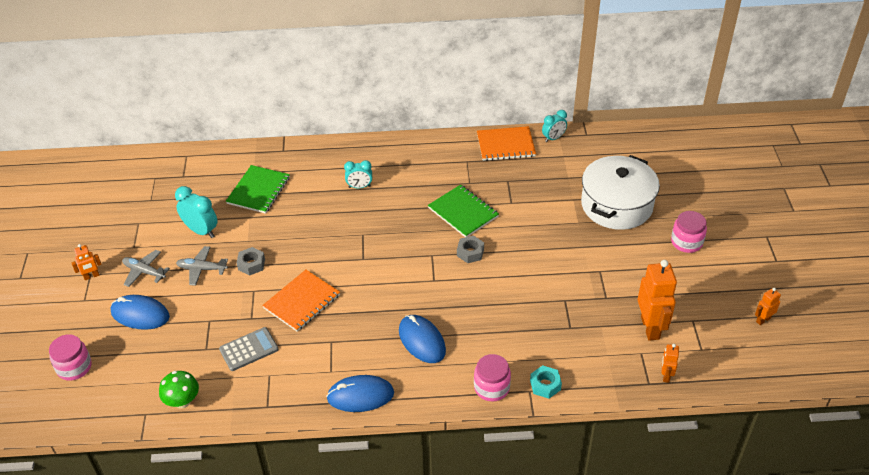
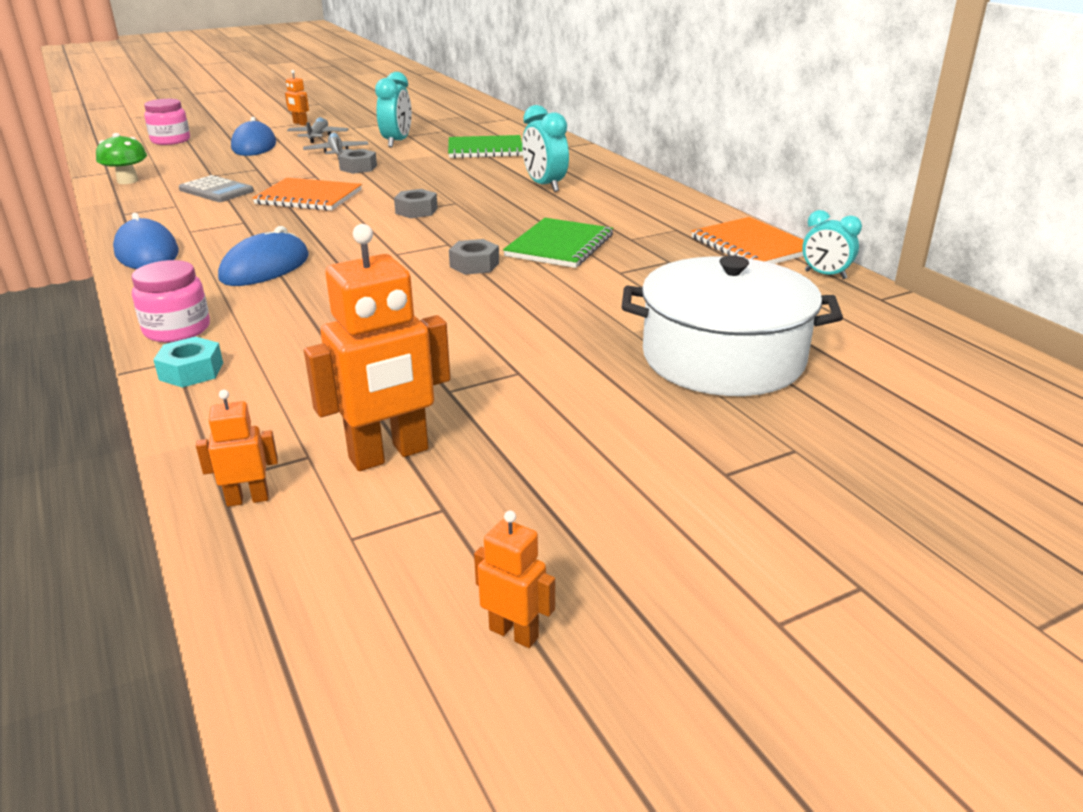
camera: 65 degrees right, 15 degrees down
turquoise clock [344,160,372,188] -> turquoise clock [522,105,569,192], size x1.51
pink jar [671,211,707,253] -> none
none -> grey nut [394,189,438,218]

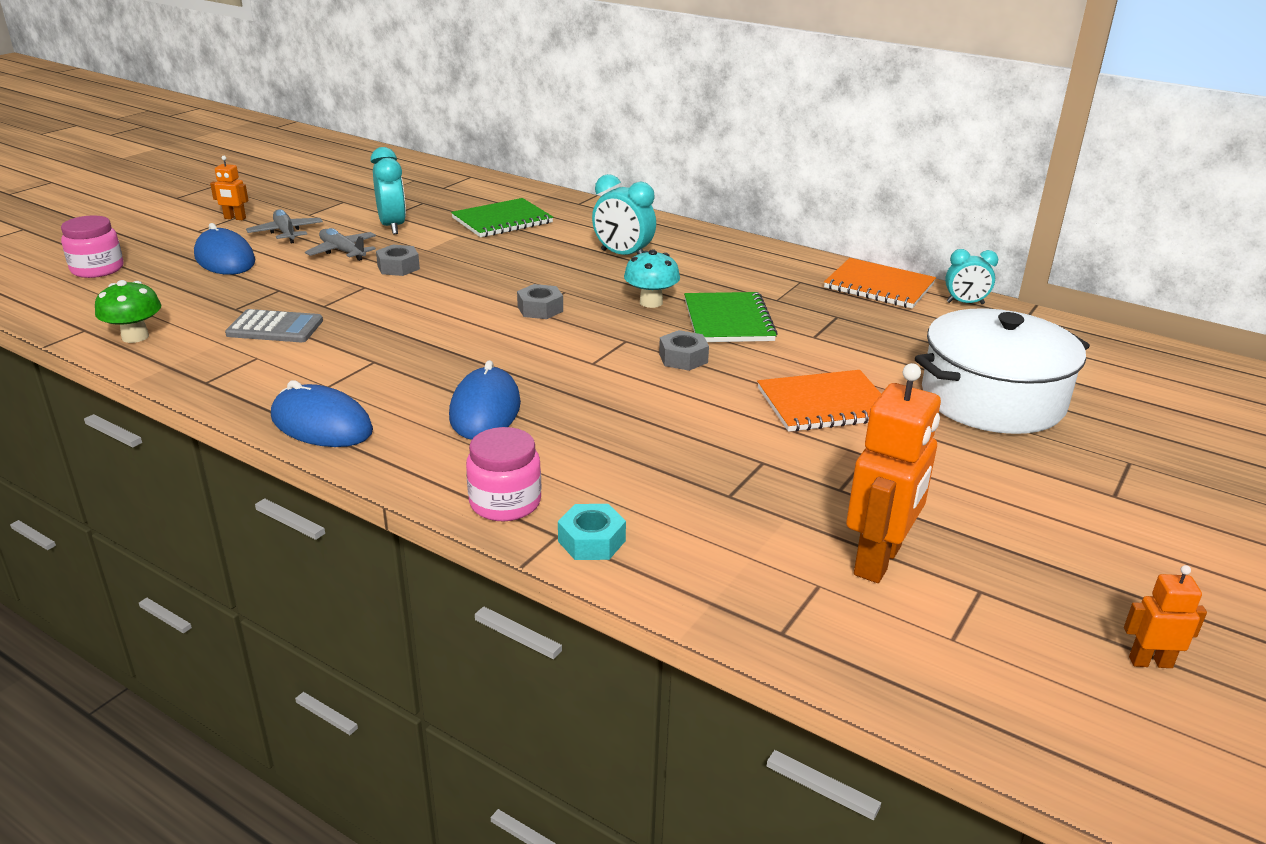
camera: 30 degrees left, 0 degrees up
orange robot [196,390,278,507] -> none
orange notebook [253,178,362,211] -> orange notebook moved to [757,370,881,432]
none -> turquoise mushroom [624,249,680,308]

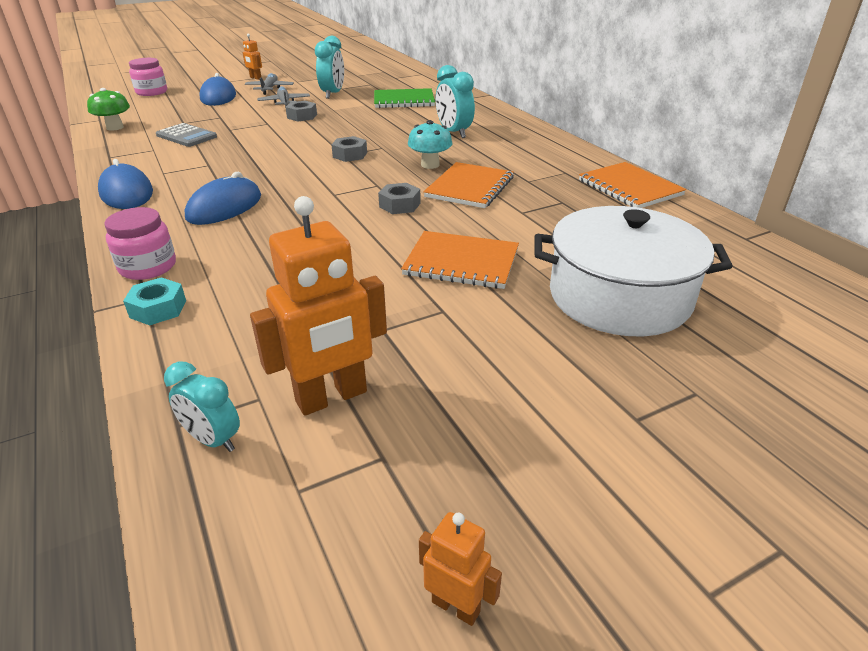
camera: 30 degrees right, 5 degrees up
green notebook [684,292,778,342] -> orange notebook [423,162,514,208]
turquoise clock [945,249,998,304] -> turquoise clock moved to [164,362,240,452]

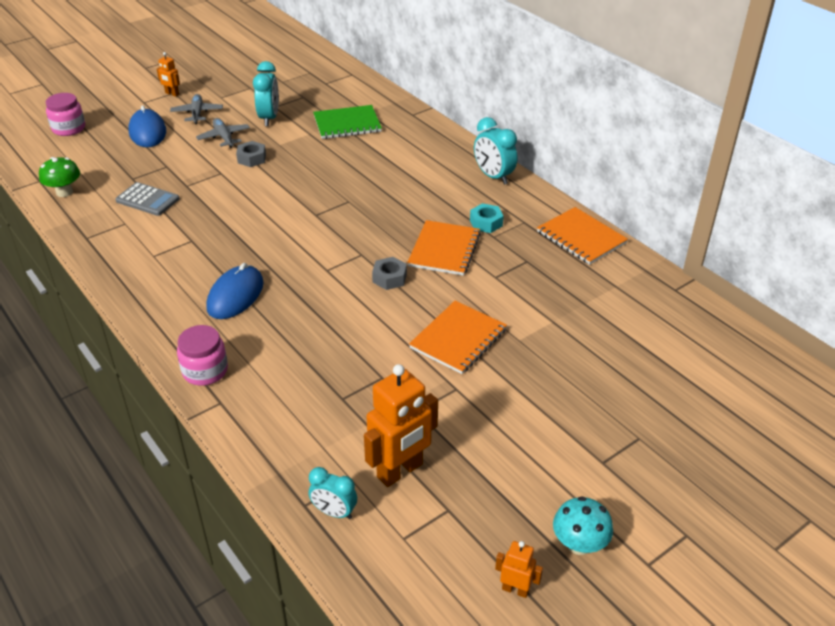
camera: 10 degrees left, 5 degrees up
blue mouse [98,159,153,209] -> none
turquoise nut [123,277,186,325] -> turquoise nut moved to [470,203,504,233]
grey nut [331,136,367,162] -> none
orange notebook [401,231,519,289] -> orange notebook turned 60 degrees counterclockwise [409,301,507,374]
turquoise mushroom [408,120,453,169] -> turquoise mushroom moved to [553,496,613,555]
turquoise clock [436,65,475,138] -> turquoise clock moved to [474,117,517,185]
white pot [534,206,733,336] -> none

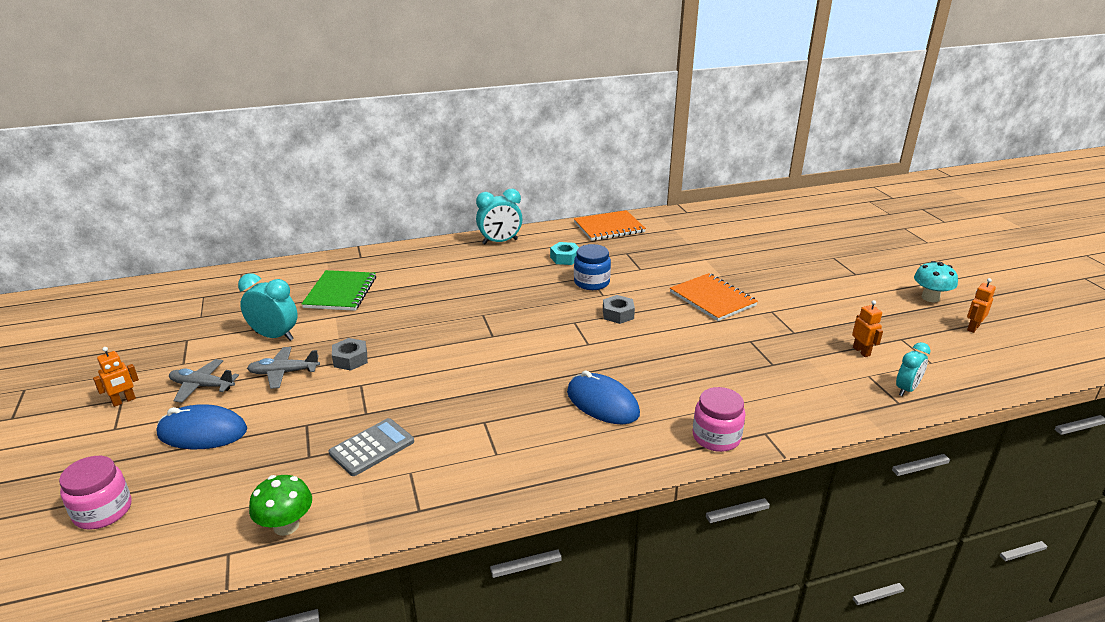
camera: 70 degrees left, 10 degrees down
orange robot [364,364,438,487] -> orange robot [852,300,883,357], size x0.49
orange notebook [407,220,481,276] -> blue jar [574,244,611,290]

